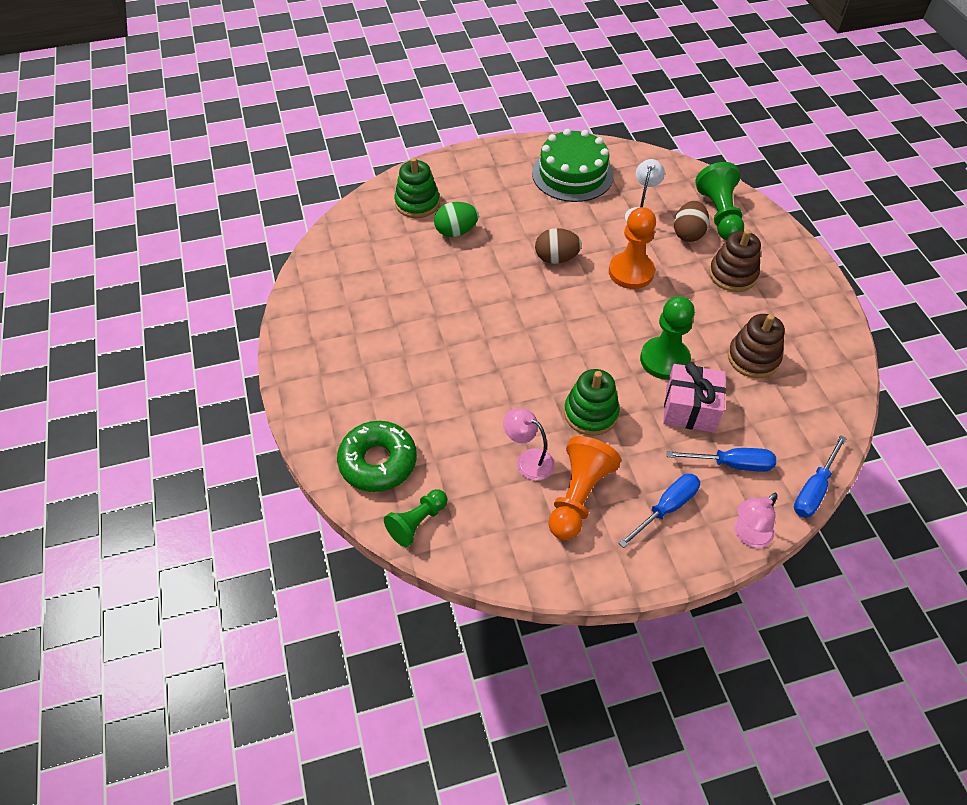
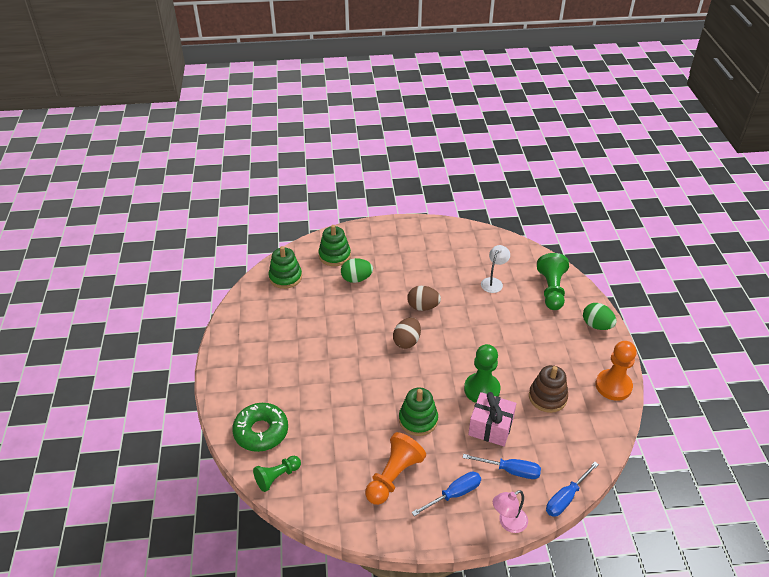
camera: 10 degrees right, 10 degrees down
pink lamp [503,408,555,481] -> none
green cake [532,129,614,202] -> none
orange pawn [609,207,656,289] -> orange pawn moved to [596,341,637,401]
brown egg [674,201,709,242] -> brown egg moved to [393,317,421,349]
brown stacking toy [709,229,761,292] -> none
none -> green stacking toy [269,246,302,289]
none -> green egg [583,303,616,330]

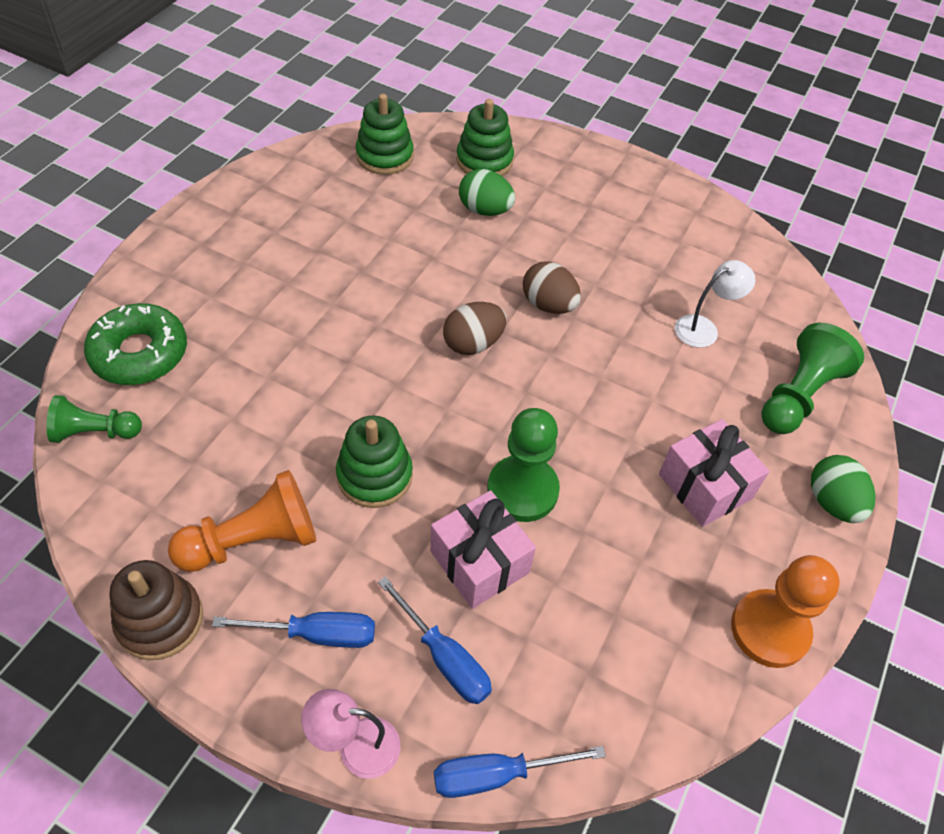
camera: 30 degrees right, 10 degrees up
brown stacking toy [529,365,568,413] -> brown stacking toy moved to [109,560,203,660]
none -> pink gift [659,419,769,527]

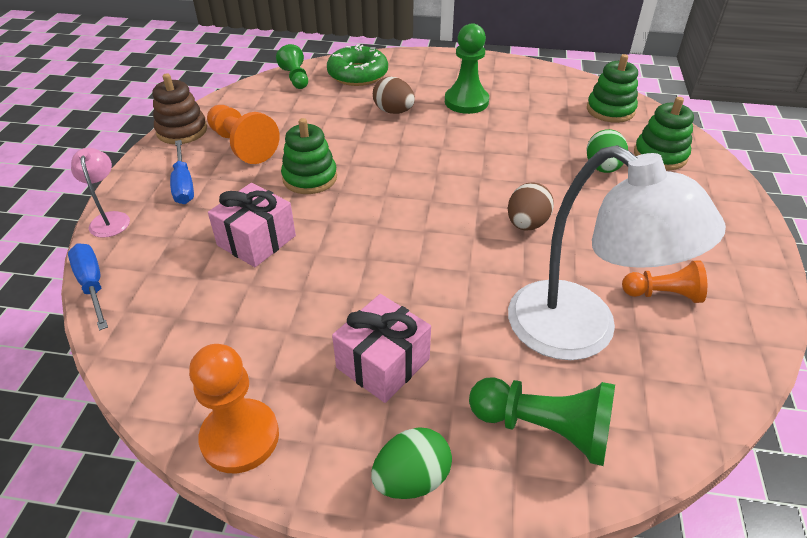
camera: 75 degrees right, 10 degrees down
blue screwdriver [378,576,492,704] -> none
brown egg [443,302,507,355] -> brown egg moved to [373,77,415,114]
green pawn [487,408,560,522] -> green pawn moved to [445,23,489,114]
white lamp [675,260,755,348] -> white lamp [508,145,726,360], size x2.30
none -> orange pawn [622,260,707,303]

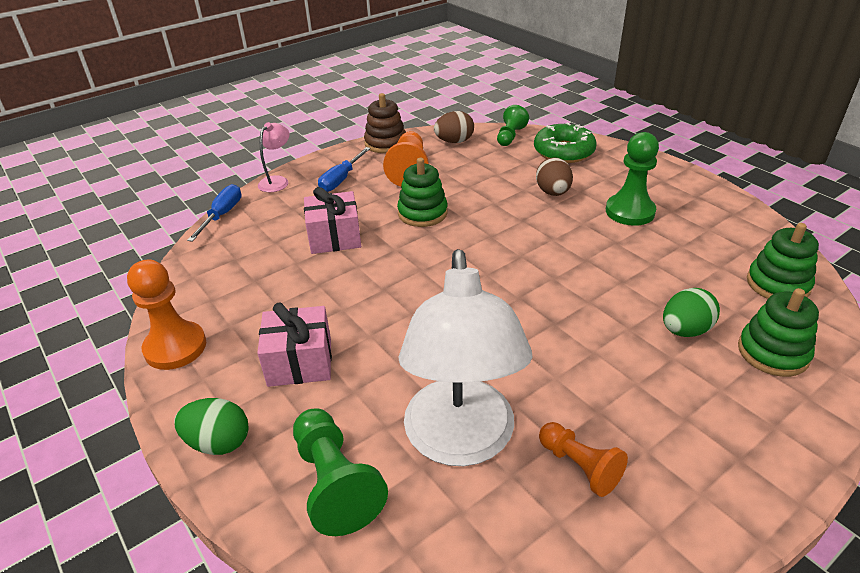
camera: 45 degrees right, 5 degrees down
brown egg [508,182,554,230] -> brown egg moved to [434,111,474,143]

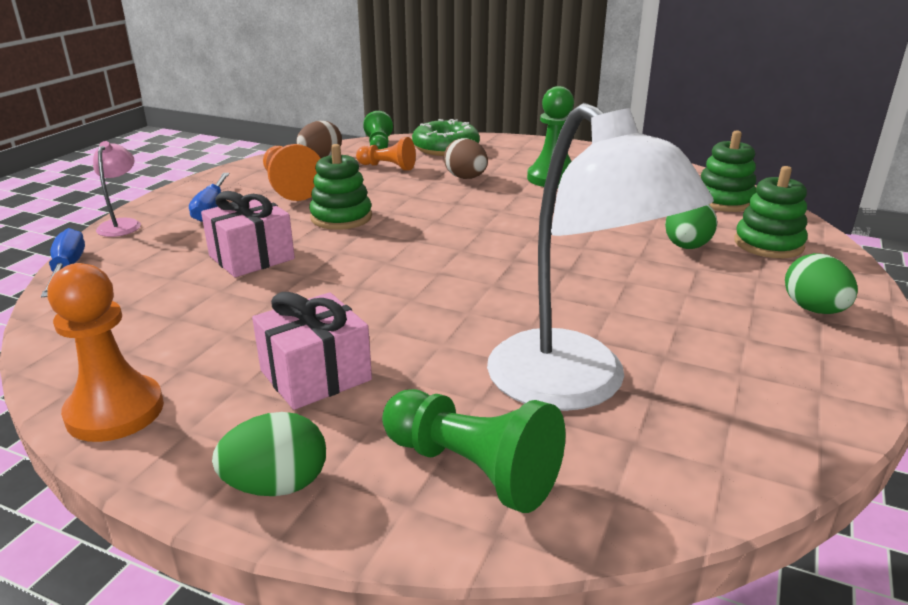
camera: 30 degrees left, 10 degrees down
brown stacking toy [364,93,406,153] -> none
orange pawn [539,422,628,497] -> orange pawn moved to [356,137,416,171]
none -> green egg [785,253,858,314]

